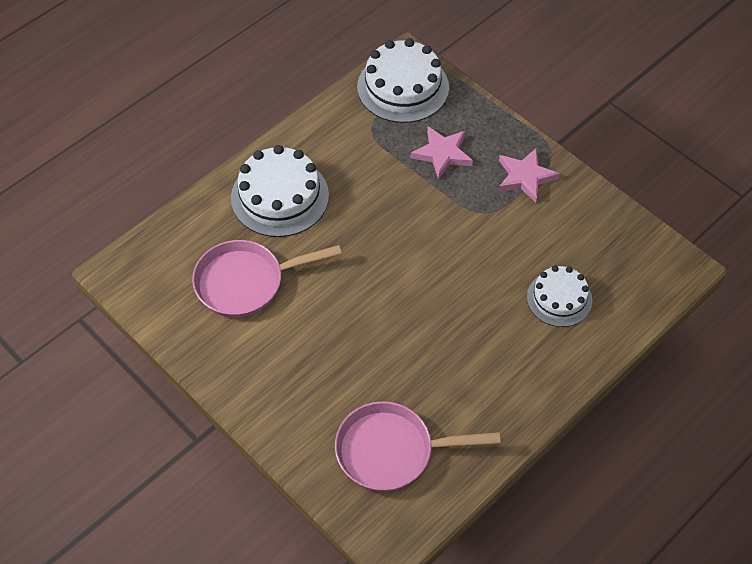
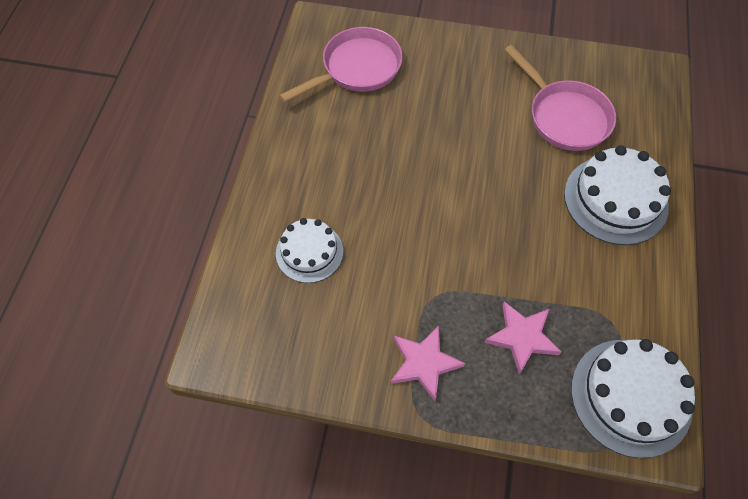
camera: 145 degrees right, 5 degrees up
pink pan [192,240,342,318] -> pink pan turned 105 degrees clockwise [505,45,616,151]

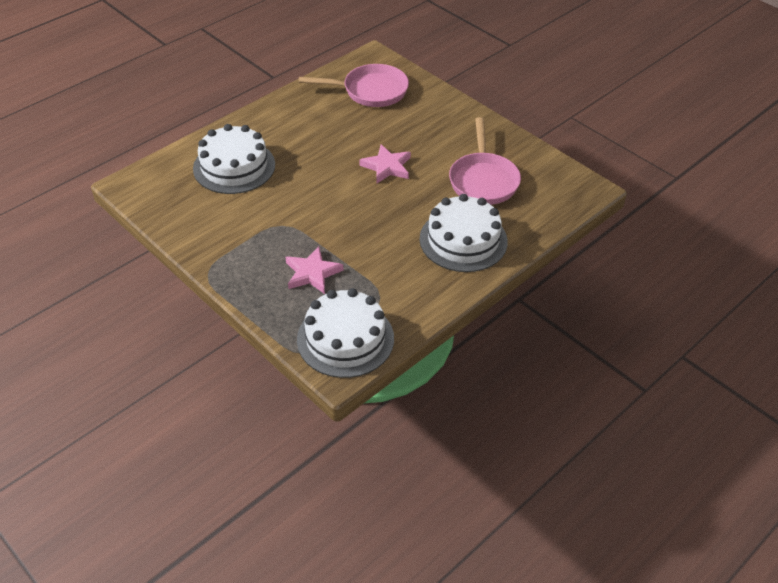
camera: 35 degrees right, 15 degrees down
white cake [276,218,343,283] -> white cake [193,124,275,194], size x1.59
pink star [391,326,465,401] -> pink star moved to [359,144,411,184]

